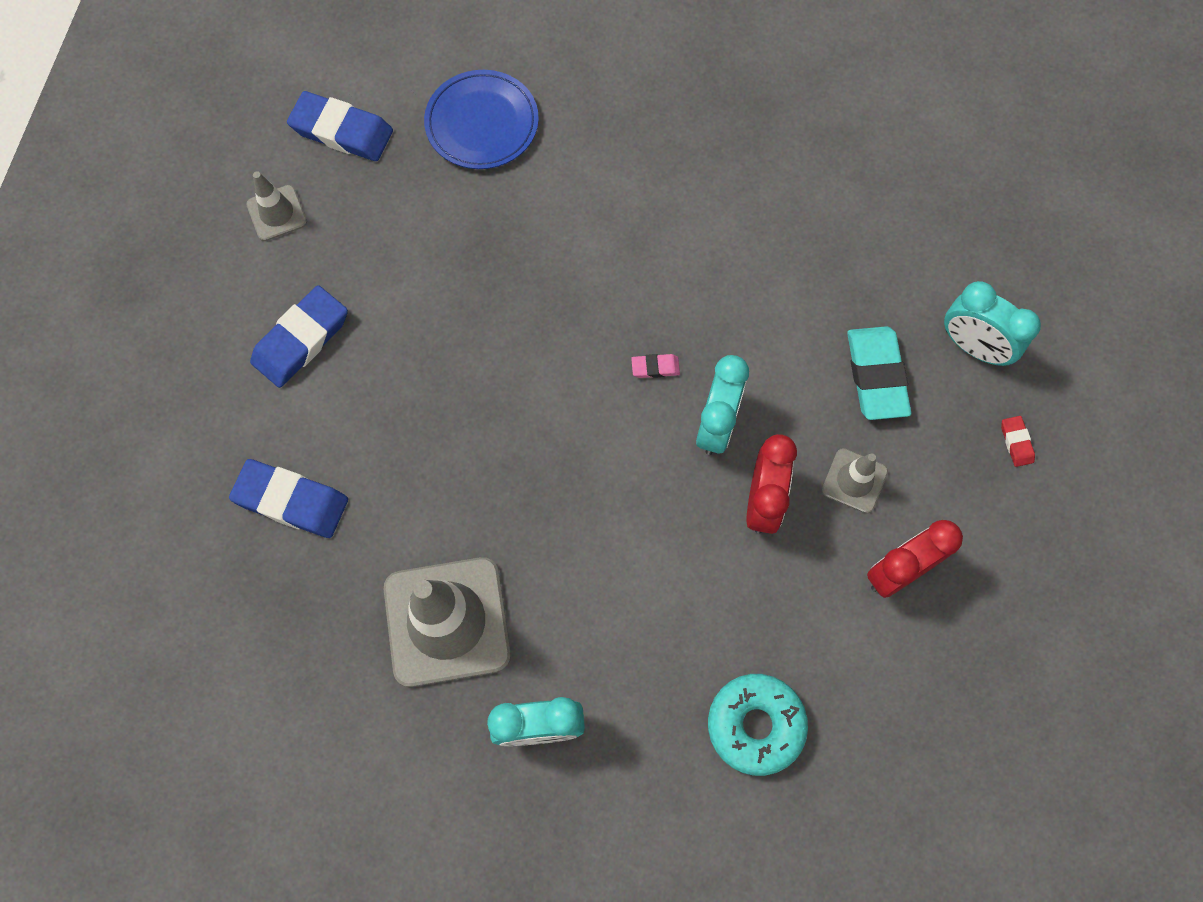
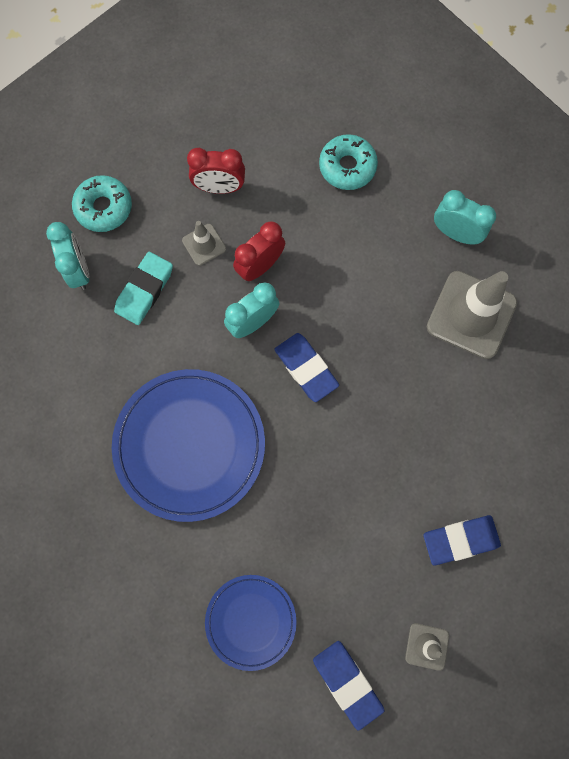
camera: 145 degrees left, 5 degrees up
blue eraser [229,459,348,538] -> blue eraser moved to [275,333,339,402]
pink eraser [631,354,680,378] -> none
red eraser [1001,416,1035,467] -> turquoise donut [72,175,132,232]
none -> blue plate [112,369,265,522]

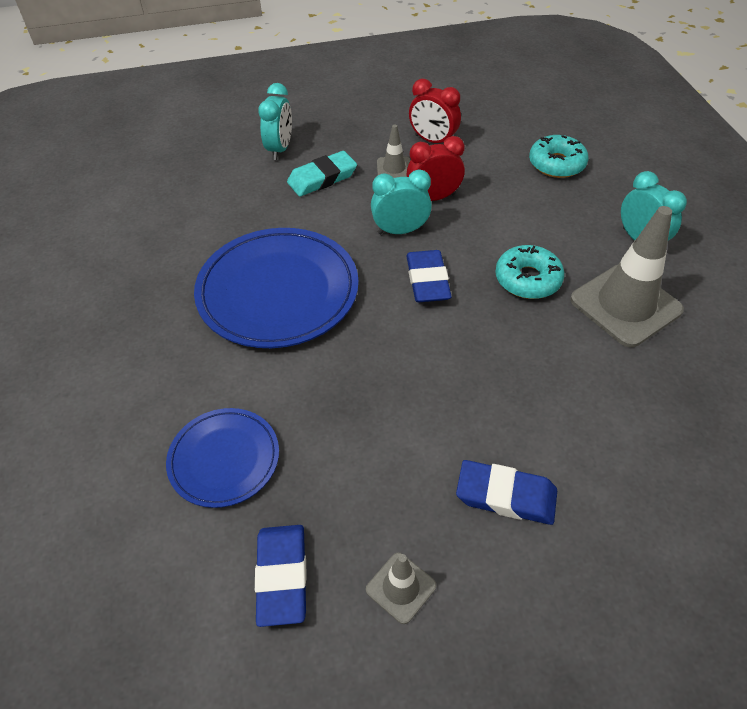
camera: 30 degrees right, 25 degrees down
turquoise donut [72,175,132,232] -> turquoise donut moved to [495,245,564,299]

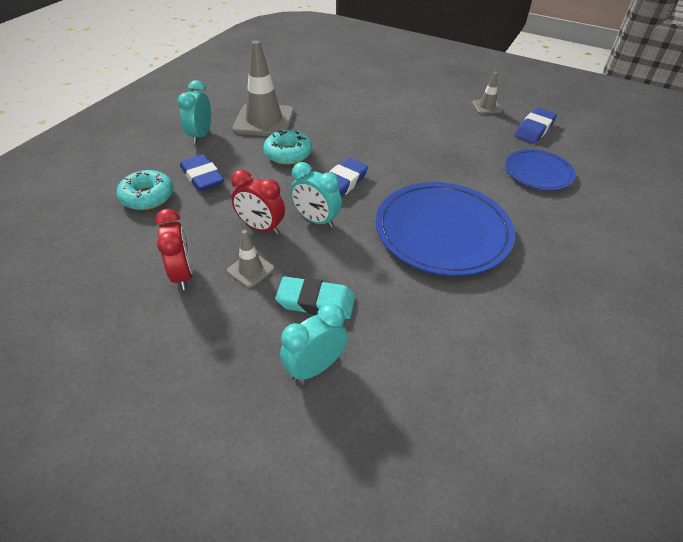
camera: 140 degrees left, 5 degrees down
blue eraser [456,460,557,525] -> blue eraser moved to [180,154,224,191]

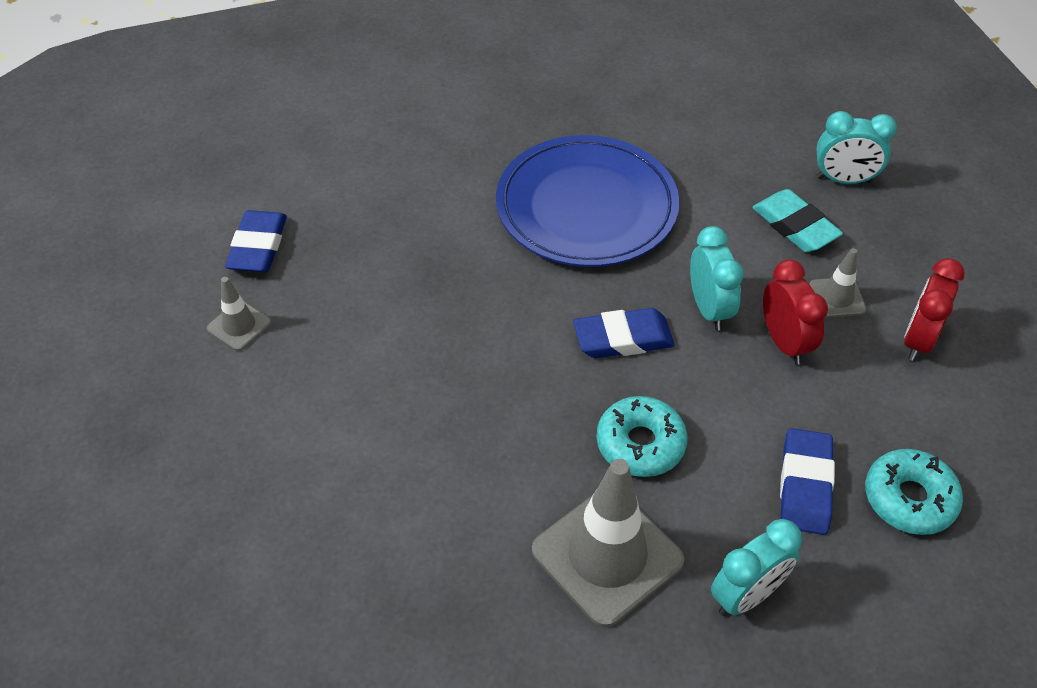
camera: 135 degrees left, 5 degrees up
blue plate [505,149,576,190] -> none
blue eraser [515,108,557,144] -> blue eraser turned 75 degrees counterclockwise [225,210,287,272]

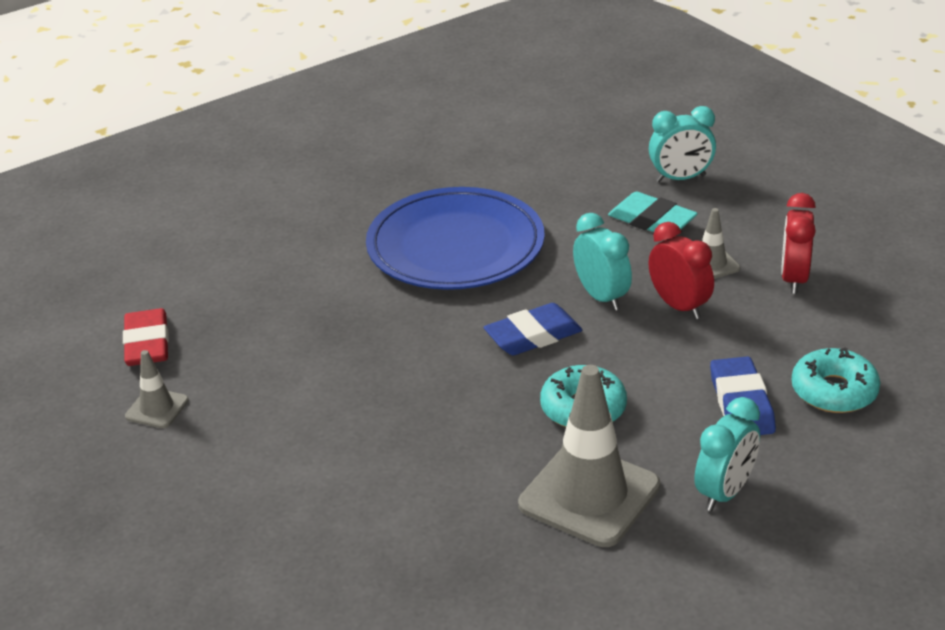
camera: 15 degrees left, 15 degrees down
blue eraser [225,210,287,272] -> red eraser [123,308,169,366]

